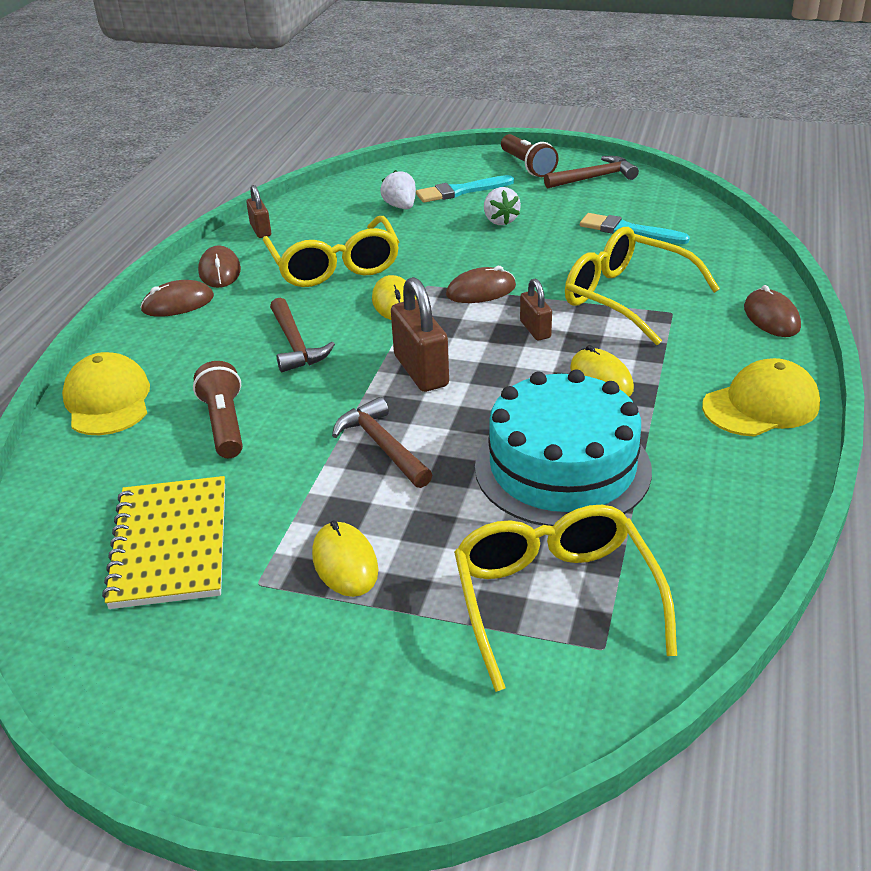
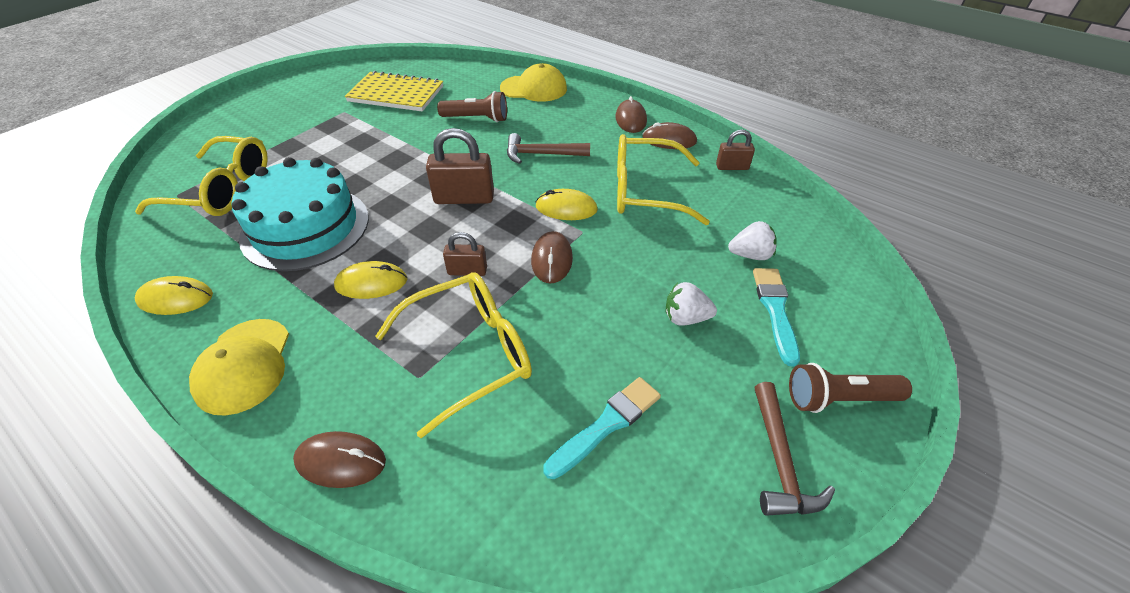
camera: 110 degrees right, 10 degrees up
yellow mouse [312,520,378,597] -> yellow mouse moved to [135,276,213,315]
brown hammer [332,397,432,488] -> none

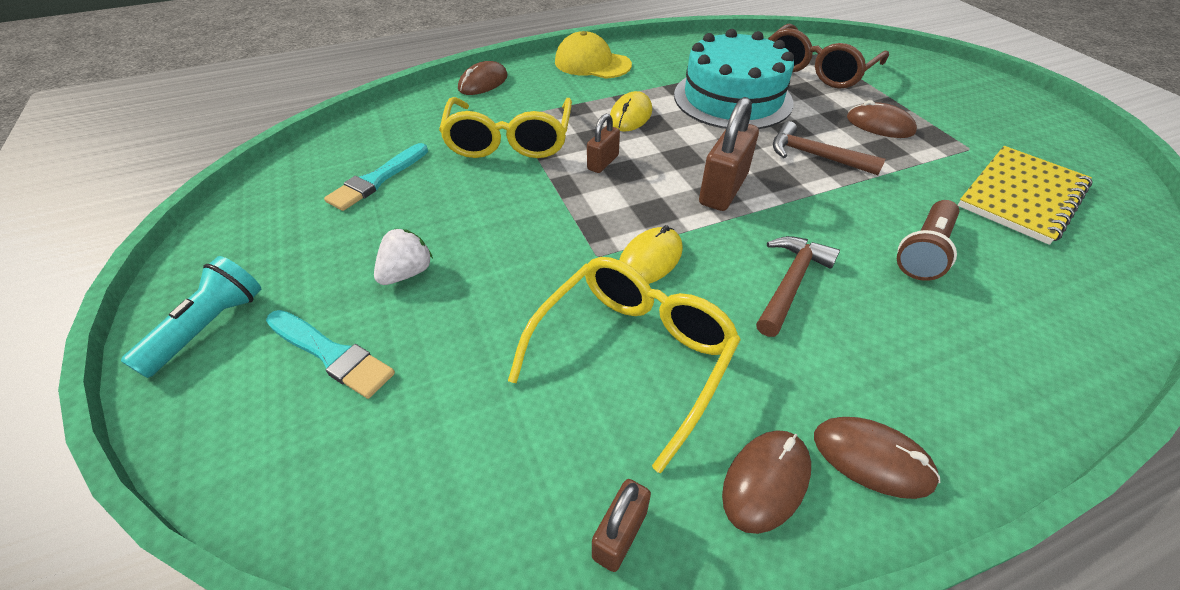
camera: 120 degrees right, 0 degrees up
yellow glasses [135,136,268,216] -> brown glasses [768,24,889,89]
yellow mouse [135,276,213,315] -> none
yellow cap [500,63,567,102] -> none
brown mouse [531,231,573,284] -> brown mouse moved to [847,100,917,138]
turquoise brush [543,377,661,479] -> turquoise brush turned 45 degrees clockwise [324,143,428,211]
white strawberry [728,221,777,260] -> none
brown hammer [754,382,835,516] -> brown hammer moved to [773,121,886,175]
brown flashlight [789,363,912,413] -> turquoise flashlight [121,256,261,378]

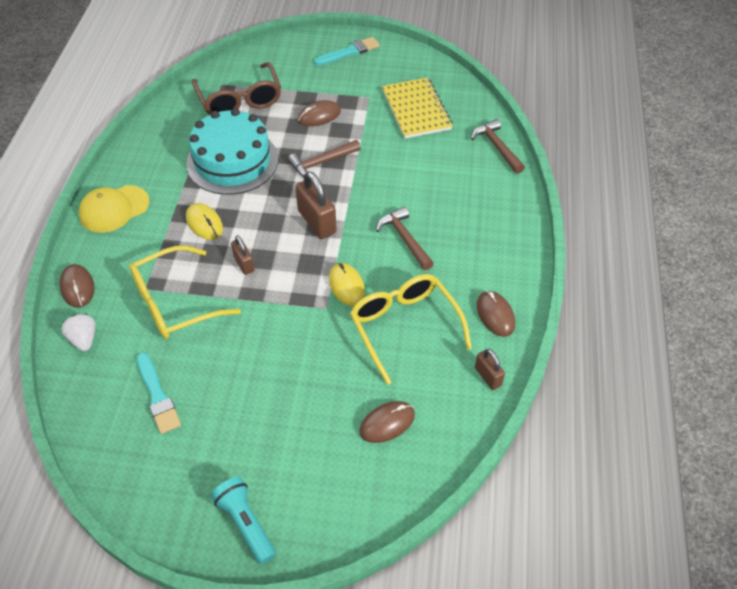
camera: 60 degrees left, 5 degrees up
turquoise brush [266,310,395,399] -> turquoise brush moved to [314,37,380,65]
white strawberry [374,229,433,285] -> white strawberry moved to [61,314,95,351]
yellow glasses [439,97,572,158] -> yellow glasses turned 120 degrees clockwise [129,245,241,339]
brown mouse [814,417,940,499] -> brown mouse moved to [359,401,415,443]
brown flashlight [897,200,959,281] -> none
none -> brown hammer [471,119,525,174]

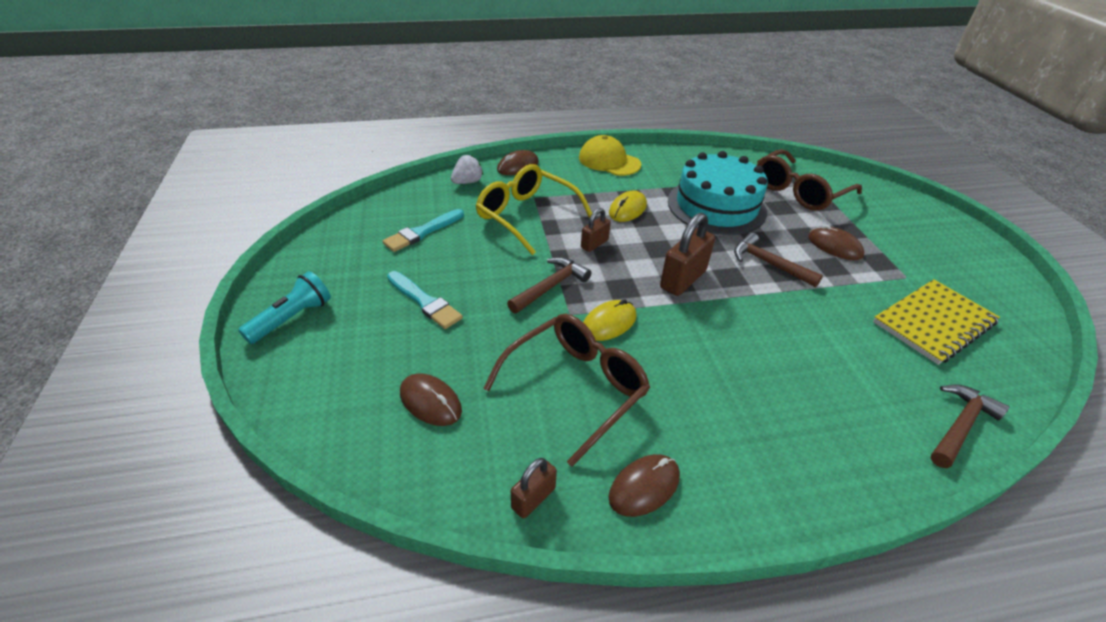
camera: 70 degrees right, 10 degrees down
turquoise brush [314,37,380,65] -> turquoise brush moved to [387,271,463,329]
yellow glasses [350,274,472,385] -> brown glasses [483,313,650,466]
brown hammer [376,207,434,270] -> brown hammer moved to [507,257,591,314]

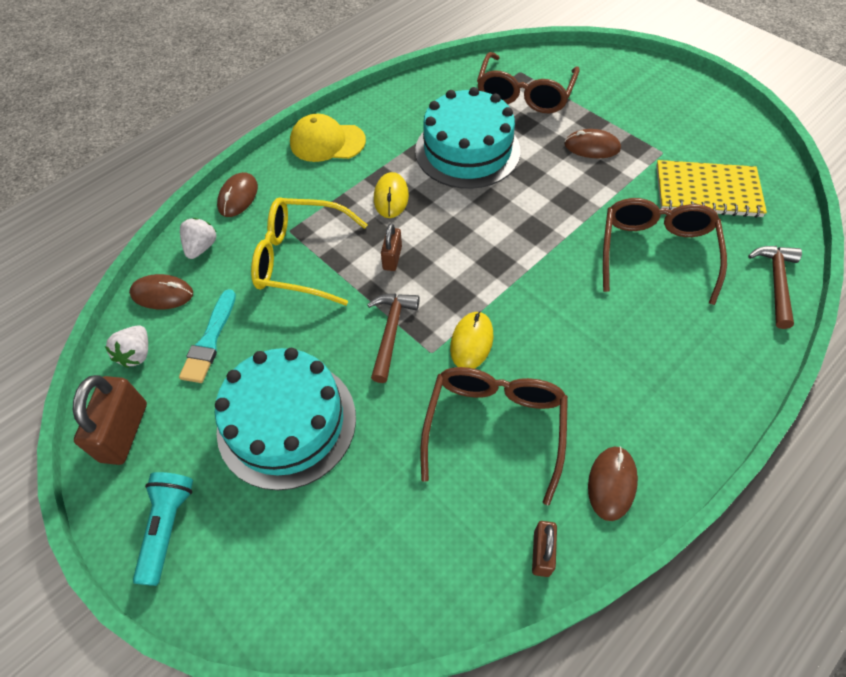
camera: 30 degrees left, 15 degrees up
turquoise brush [387,271,463,329] -> turquoise cake [215,348,356,490]
brown mouse [400,373,462,426] -> brown mouse moved to [129,274,193,309]
brown padlock [660,213,715,296] -> brown padlock moved to [73,375,147,465]
brown hammer [734,233,823,287] -> none
yellow notebook [873,279,1000,365] -> yellow notebook turned 75 degrees clockwise [656,160,767,218]
none -> white strawberry [105,325,148,368]
none -> brown glasses [603,198,727,305]

